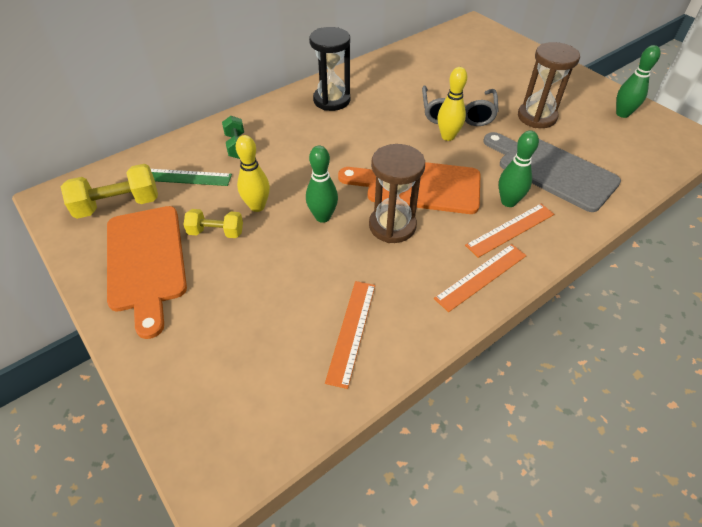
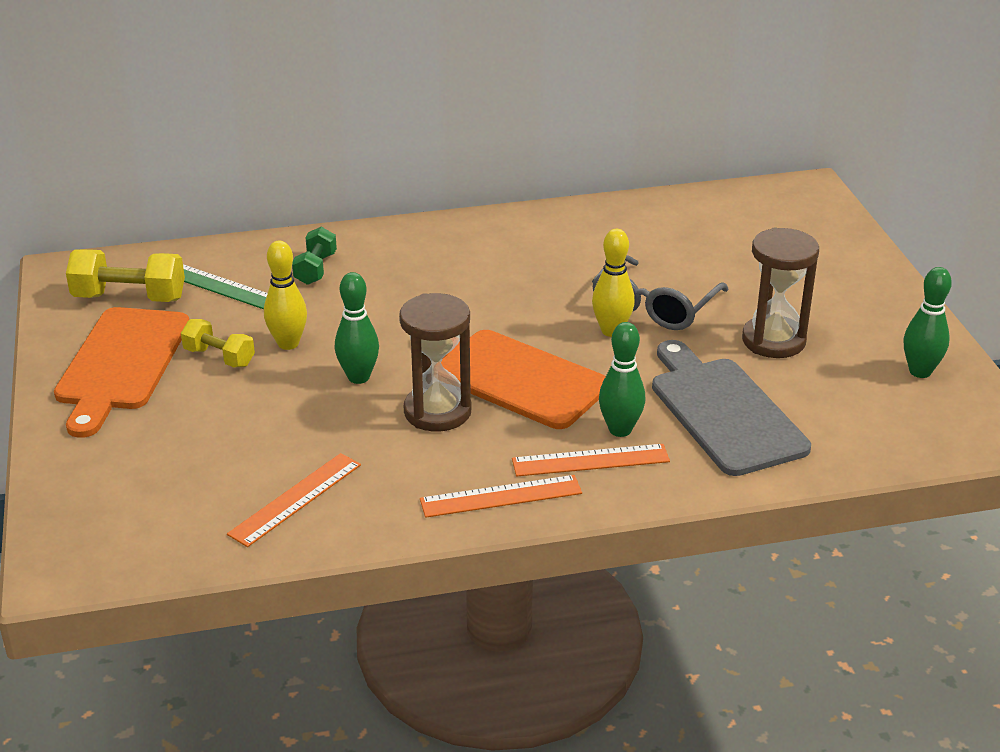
camera: 25 degrees right, 15 degrees down
black hourglass [309,27,350,111] -> none

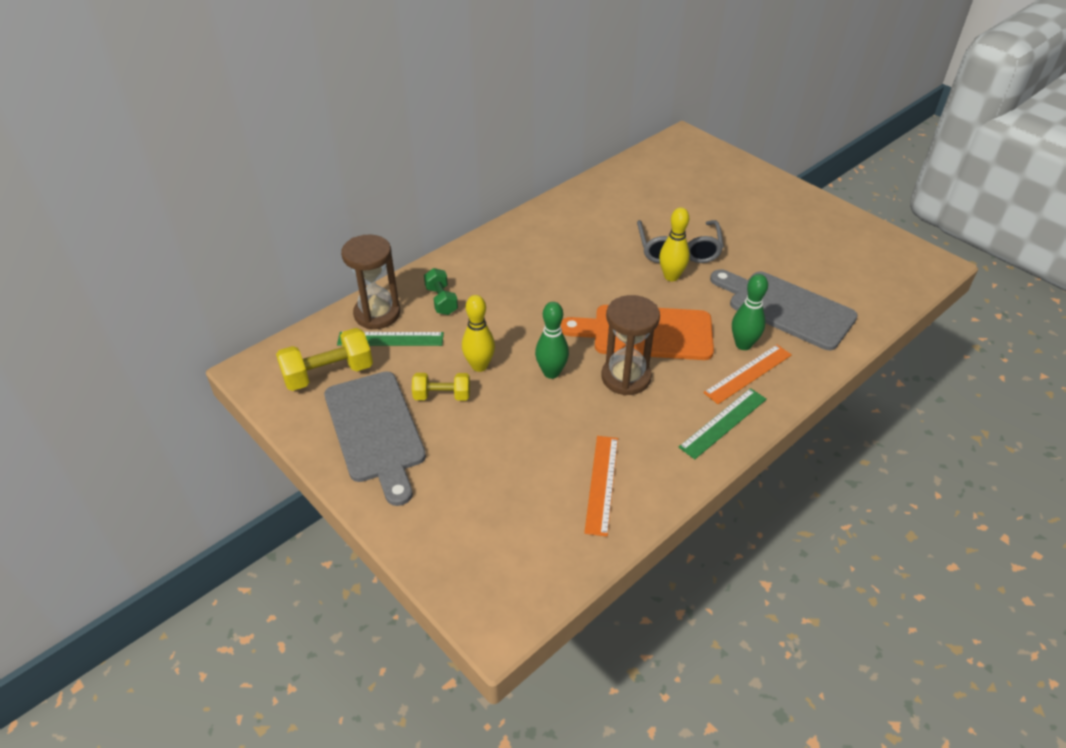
camera: 30 degrees left, 10 degrees up
orange cutting board [54,307,189,438] -> grey cutting board [324,371,426,506]
orange ruler [420,475,582,518] -> green ruler [678,388,767,459]
brown hourglass [742,228,819,358] -> brown hourglass moved to [341,235,400,329]
green bowling pin [904,267,952,378] -> none

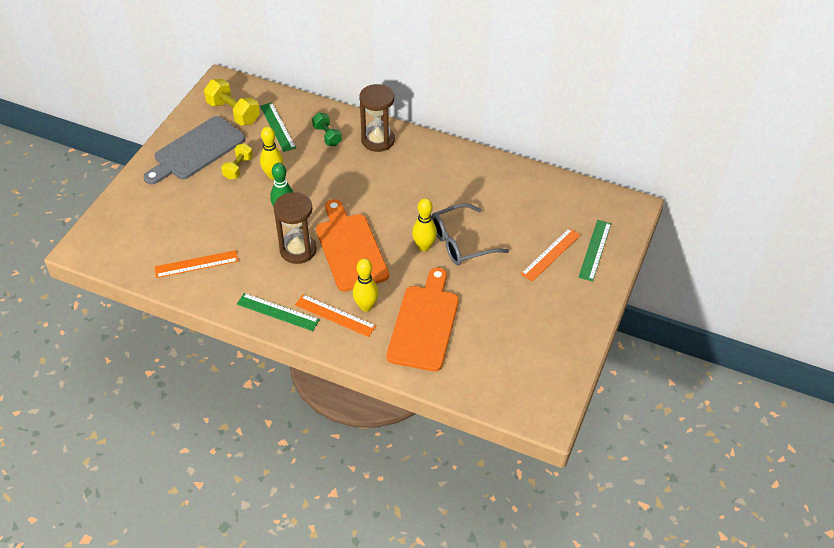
camera: 65 degrees right, 5 degrees up
brown hourglass [341,235,400,329] -> brown hourglass moved to [359,84,395,152]
yellow dumbbell [412,373,470,401] -> yellow dumbbell turned 45 degrees clockwise [221,143,253,180]
green dumbbell [424,268,458,315] -> green dumbbell turned 75 degrees counterclockwise [312,113,342,146]
grey cutting board [710,269,858,350] -> orange cutting board [387,268,459,371]
green bowling pin [732,274,768,350] -> yellow bowling pin [353,258,379,311]
none -> orange ruler [521,228,581,282]
none -> green ruler [578,220,611,281]

